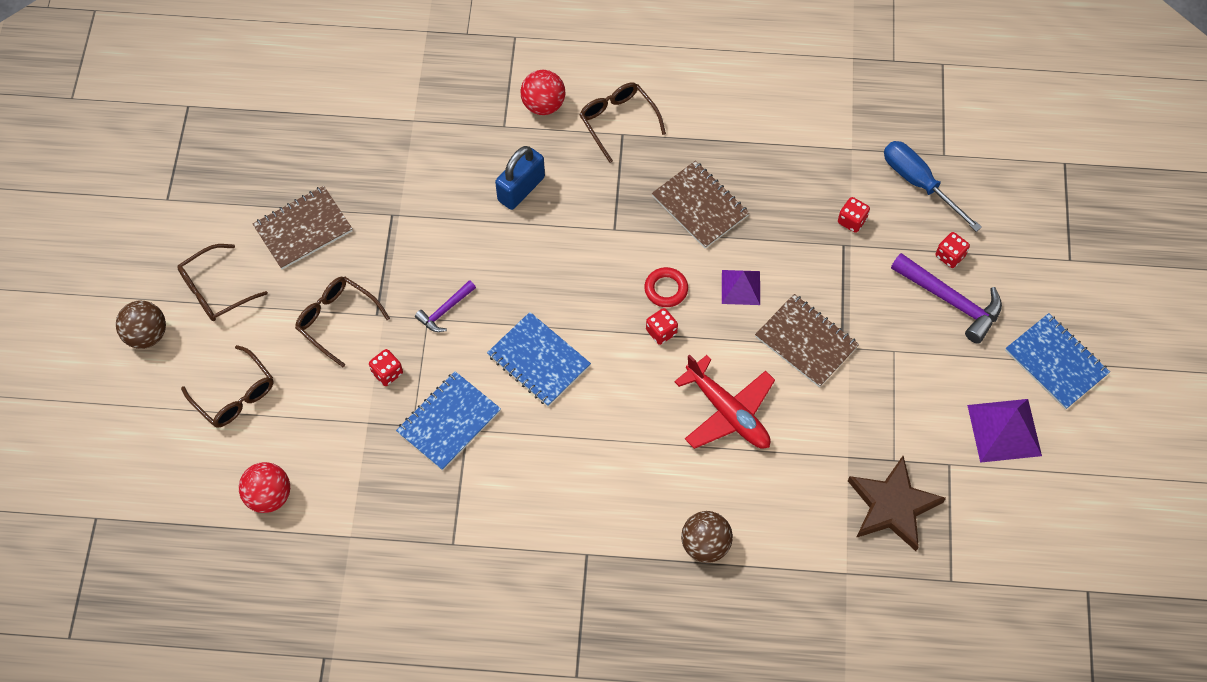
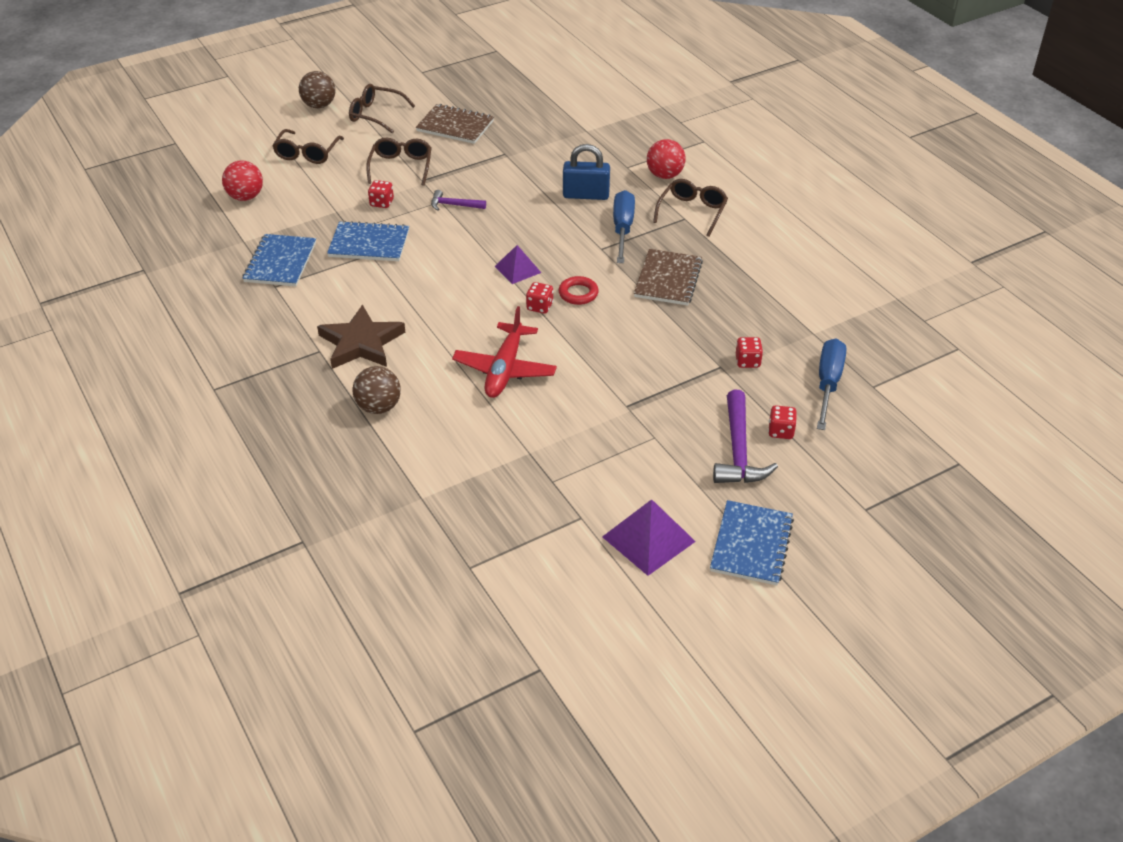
camera: 55 degrees right, 20 degrees down
blue notebook [487,312,591,407] -> blue notebook moved to [243,234,316,286]
purple pyramid [722,270,760,305] -> purple pyramid moved to [494,245,541,284]
brown notebook [755,294,859,387] -> none
brown star [848,456,946,551] -> brown star moved to [317,305,405,369]
none -> blue screwdriver [613,190,635,263]

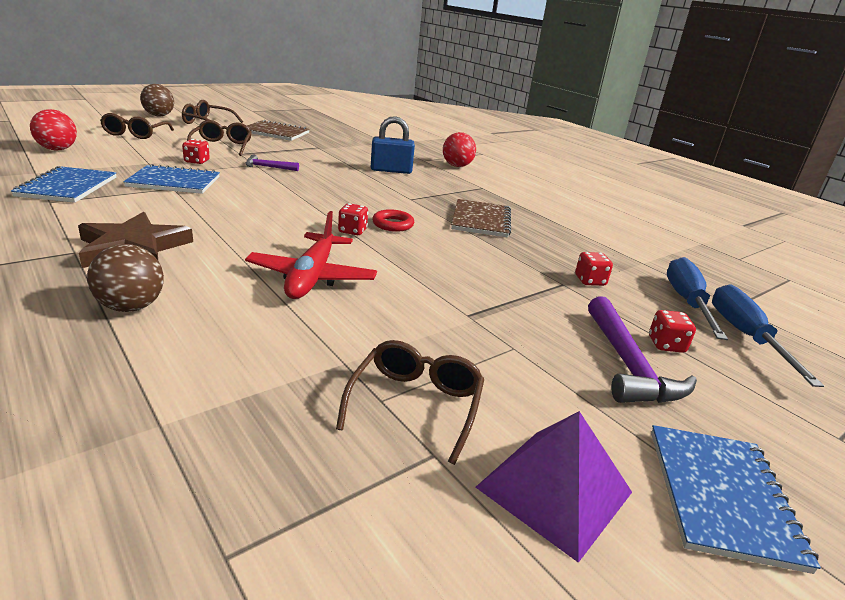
camera: 10 degrees left, 15 degrees down
purple pyramid [494,245,541,284] -> none
blue screwdriver [613,190,635,263] -> blue screwdriver moved to [712,284,824,387]
brown glasses [653,179,728,237] -> brown glasses moved to [336,340,485,465]

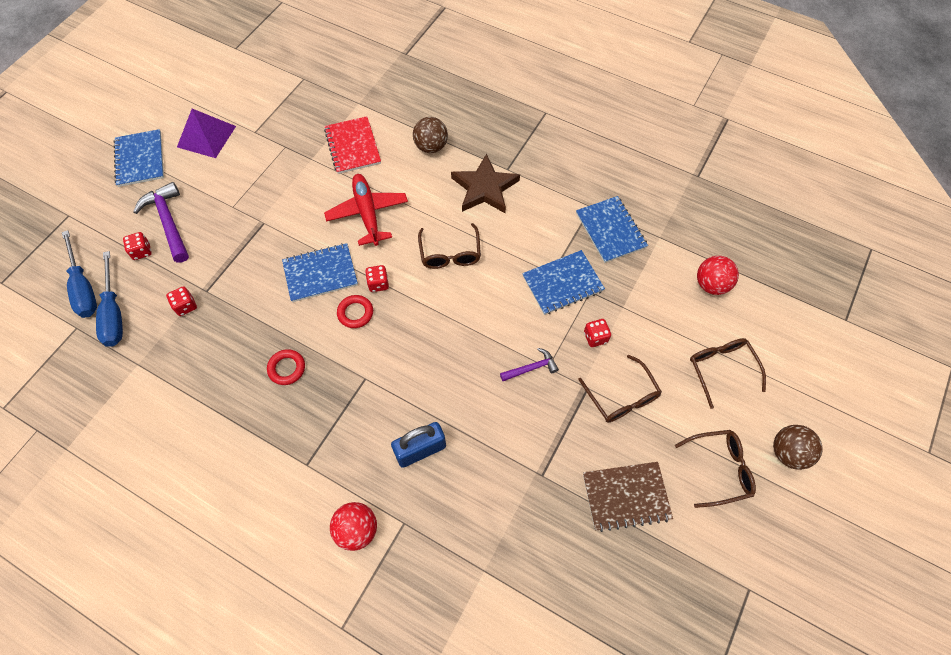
camera: 160 degrees right, 35 degrees up
brown glasses [336,340,485,465] -> brown glasses moved to [418,223,481,269]
brown notebook [451,199,511,237] -> red ring [267,349,305,385]
none -> blue notebook [282,243,358,302]
none -> red notebook [324,116,381,174]

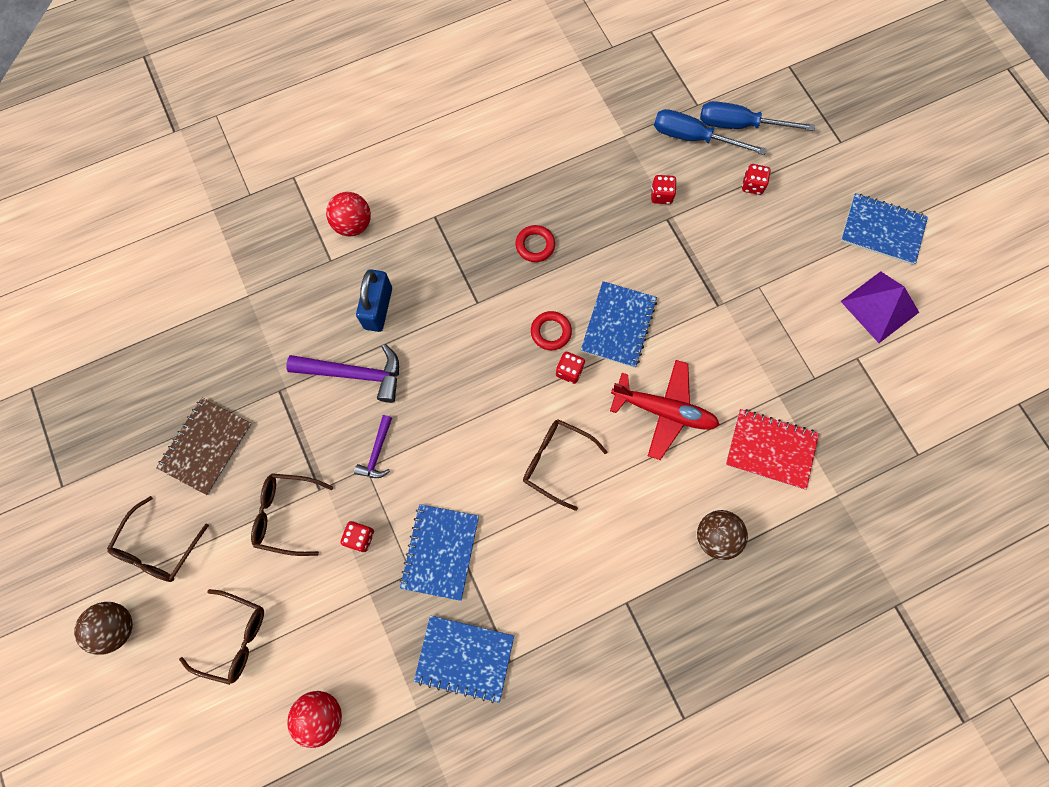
camera: 125 degrees right, 10 degrees up
purple hammer [133,182,189,263] -> purple hammer moved to [287,344,399,403]
brown star [451,153,520,213] -> none

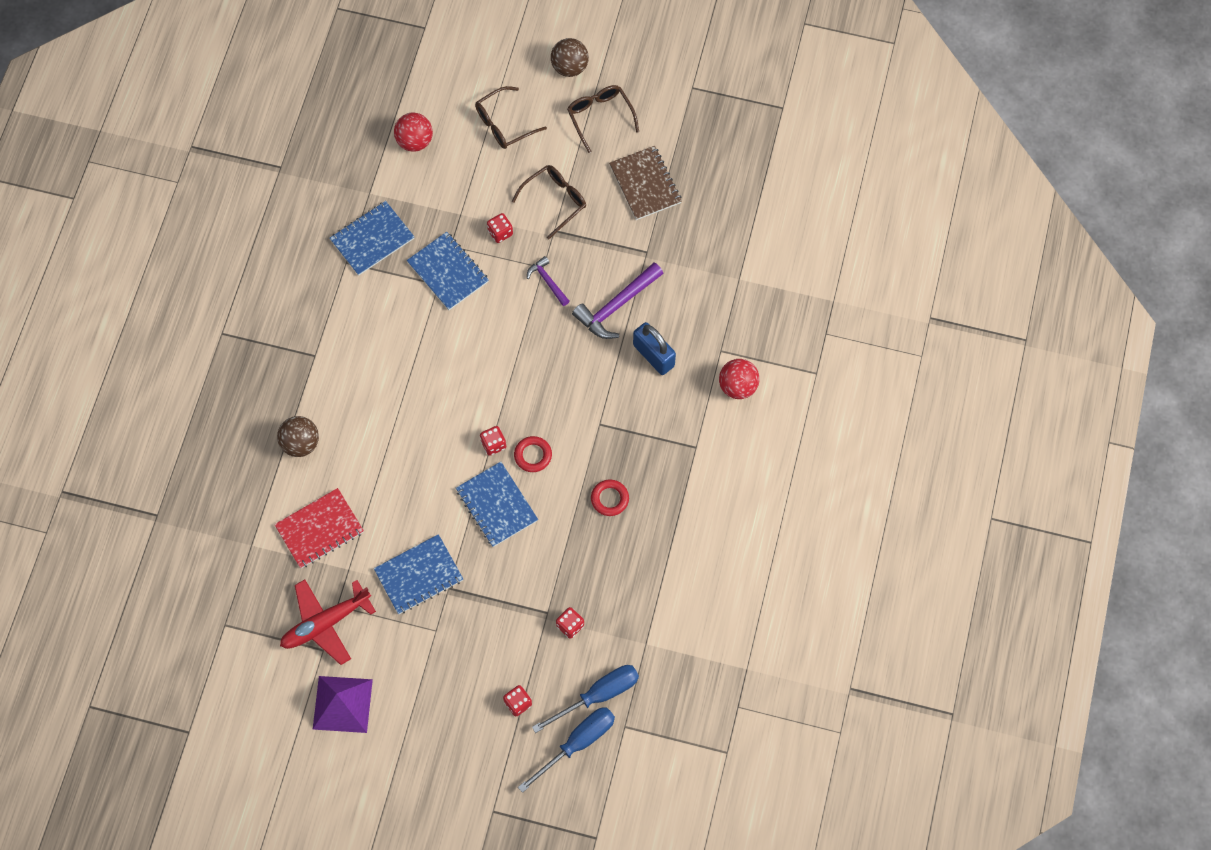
camera: 130 degrees right, 5 degrees down
brown glasses [523,419,607,511] -> none
red plane [610,360,720,460] -> red plane moved to [280,579,376,665]
blue notebook [841,193,928,265] -> blue notebook moved to [374,534,463,614]

